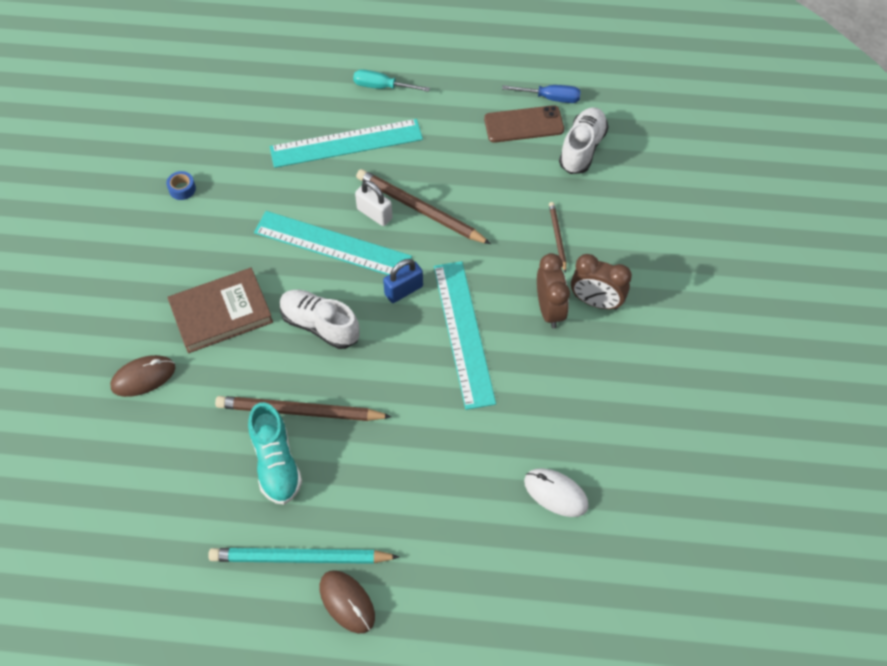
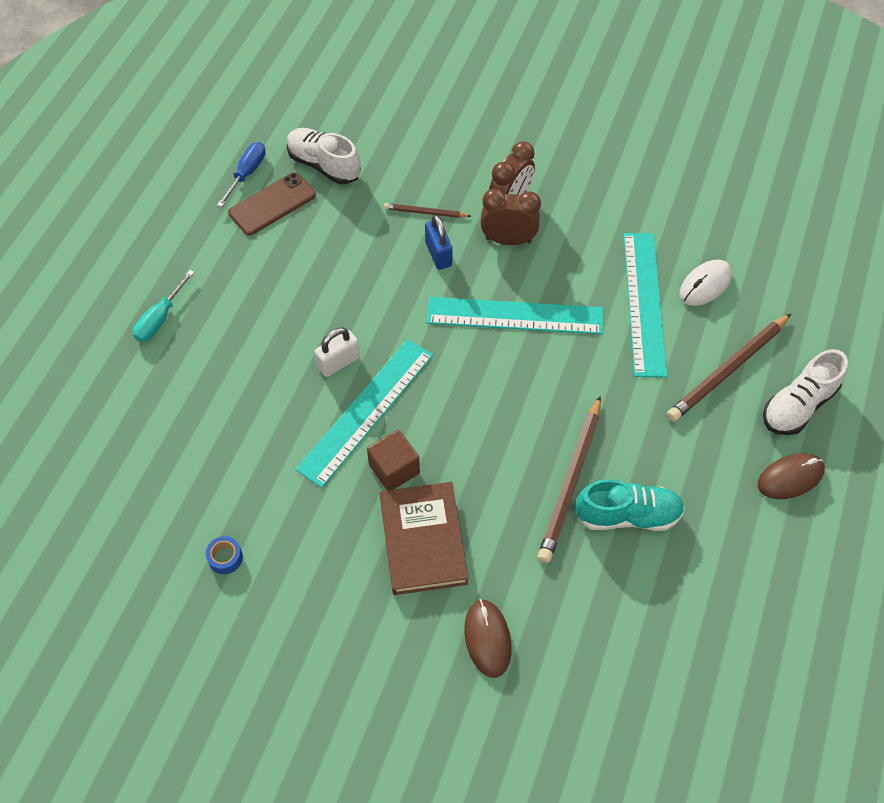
camera: 75 degrees left, 0 degrees up
turquoise pencil [208,548,399,564] -> none
turquoise ruler [270,119,423,168] -> turquoise ruler moved to [624,233,667,378]
white shoe [280,290,360,349] -> white shoe moved to [763,349,848,435]
brown pencil [356,169,491,244] -> brown pencil moved to [667,314,791,422]
blue padlock [383,259,423,303] -> blue padlock moved to [425,215,453,270]
brown phone [484,105,564,143] -> brown phone turned 45 degrees clockwise [228,172,316,235]
none -> brown cube [367,430,420,490]

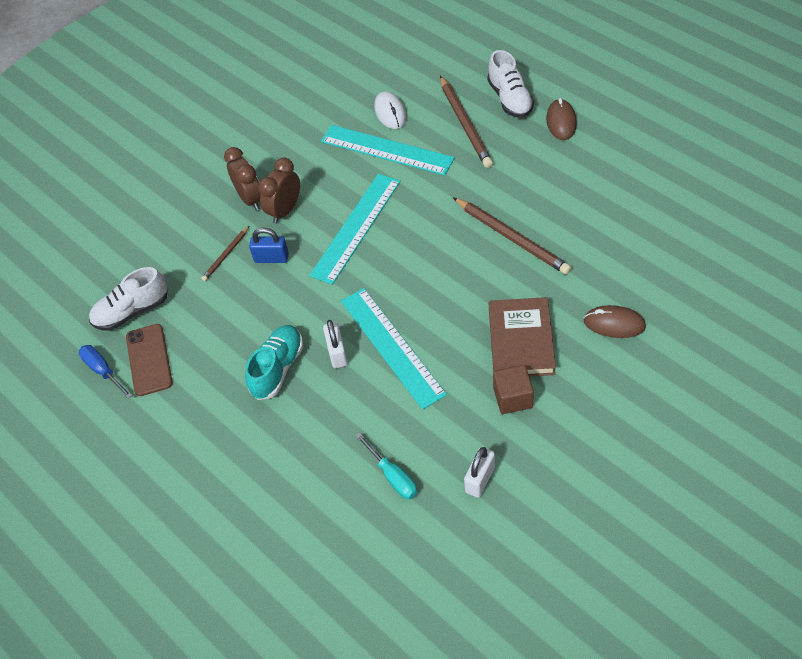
camera: 60 degrees left, 5 degrees down
turquoise screwdriver [133,270,195,342] -> turquoise screwdriver moved to [355,432,417,499]
blue tape [206,536,243,574] -> white padlock [464,447,495,498]
brown cube [367,430,420,490] -> brown cube moved to [493,365,534,414]
brown book [380,482,469,595] -> brown book turned 75 degrees clockwise [489,297,556,376]
turquoise shoe [575,479,685,531] -> turquoise shoe moved to [245,325,303,400]

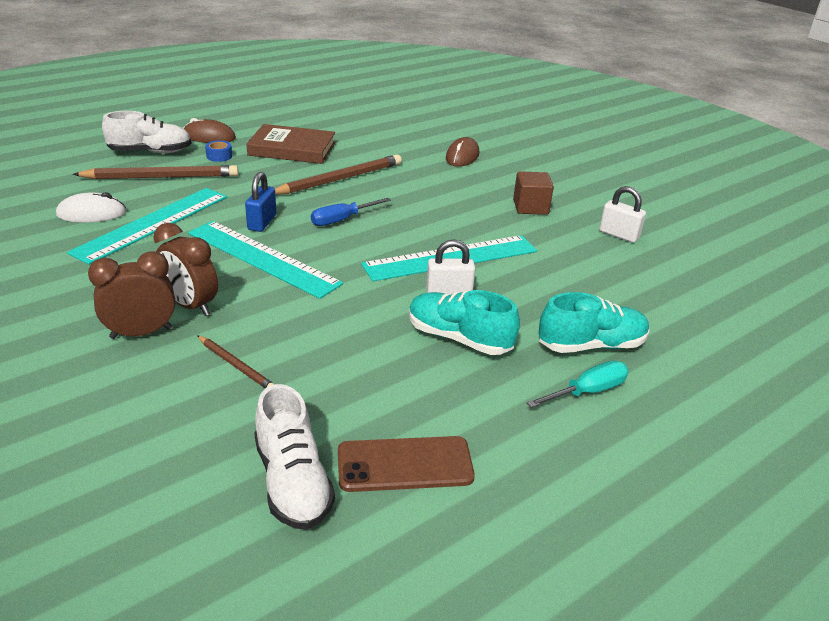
camera: 90 degrees left, 20 degrees down
blue screwdriver [79,345,132,399] -> blue screwdriver moved to [311,198,391,226]
blue padlock [249,228,289,263] -> blue padlock moved to [245,172,276,232]
turquoise screwdriver [355,432,417,499] -> turquoise screwdriver moved to [527,361,629,408]
brown book [489,297,556,376] -> brown book moved to [246,124,335,164]
none -> blue tape [205,140,232,162]
none -> turquoise shoe [539,292,649,353]

